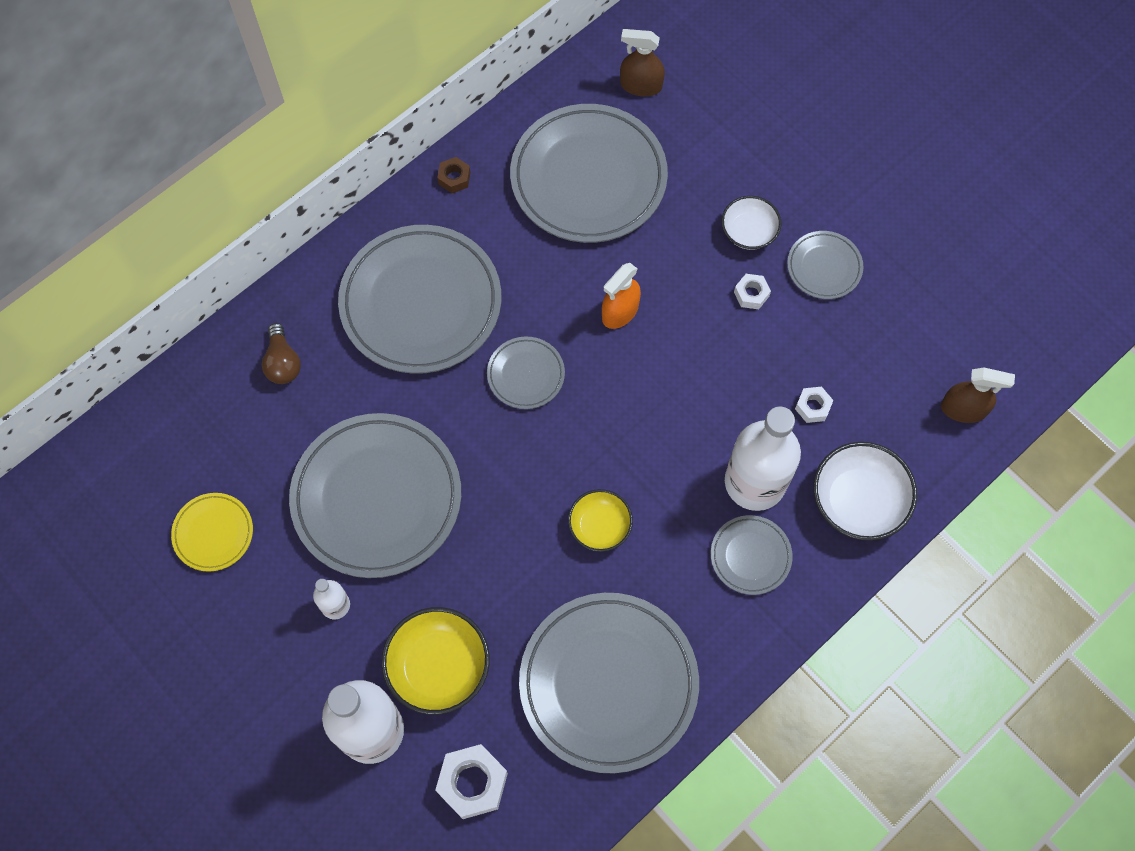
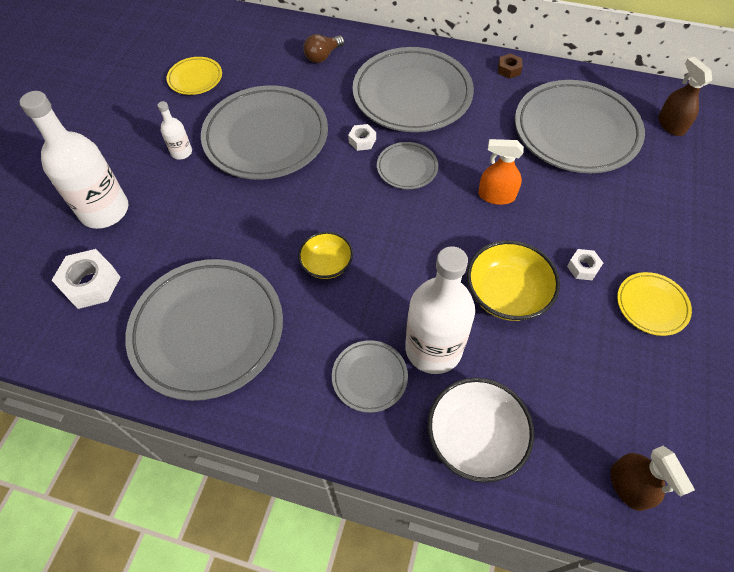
camera: 60 degrees right, 10 degrees down
yellow bowl [382,607,490,715] -> yellow bowl moved to [467,240,560,321]
white bowl [721,196,781,250] -> none
grey plate [787,231,863,299] -> yellow plate [617,272,692,336]
white nut [795,387,833,423] -> white nut moved to [348,124,376,151]

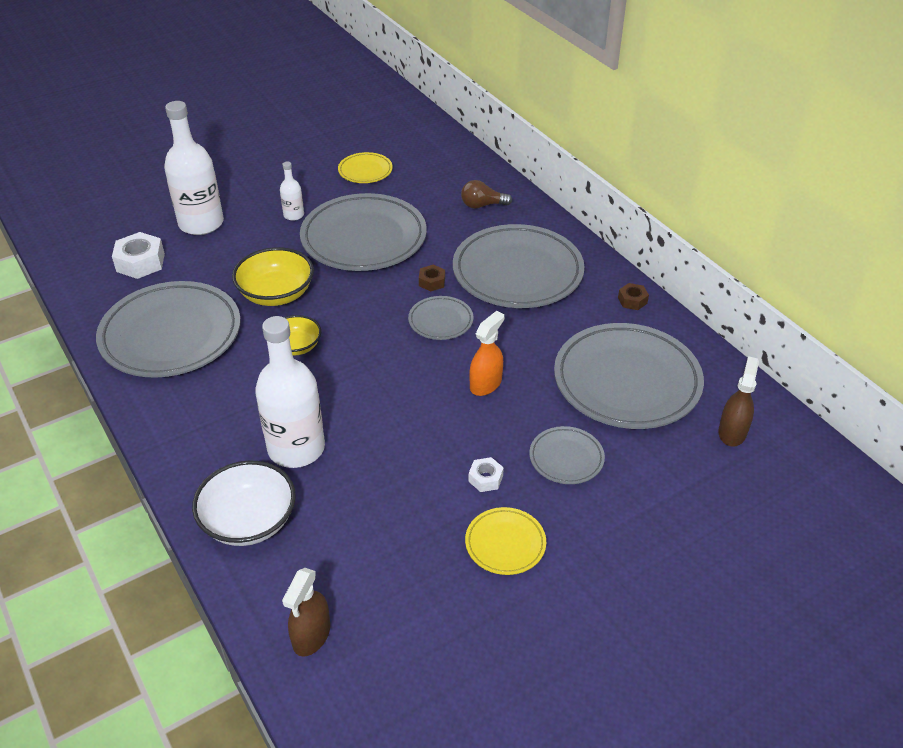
camera: 40 degrees right, 15 degrees down
grey plate [332,340,408,413] -> grey plate moved to [529,426,605,484]
white nut [348,124,376,151] -> brown nut [419,265,445,291]
yellow bowl [467,240,560,321] -> yellow bowl moved to [232,247,314,306]
orange spray bottle [478,139,524,205] -> orange spray bottle turned 75 degrees clockwise [469,311,504,396]

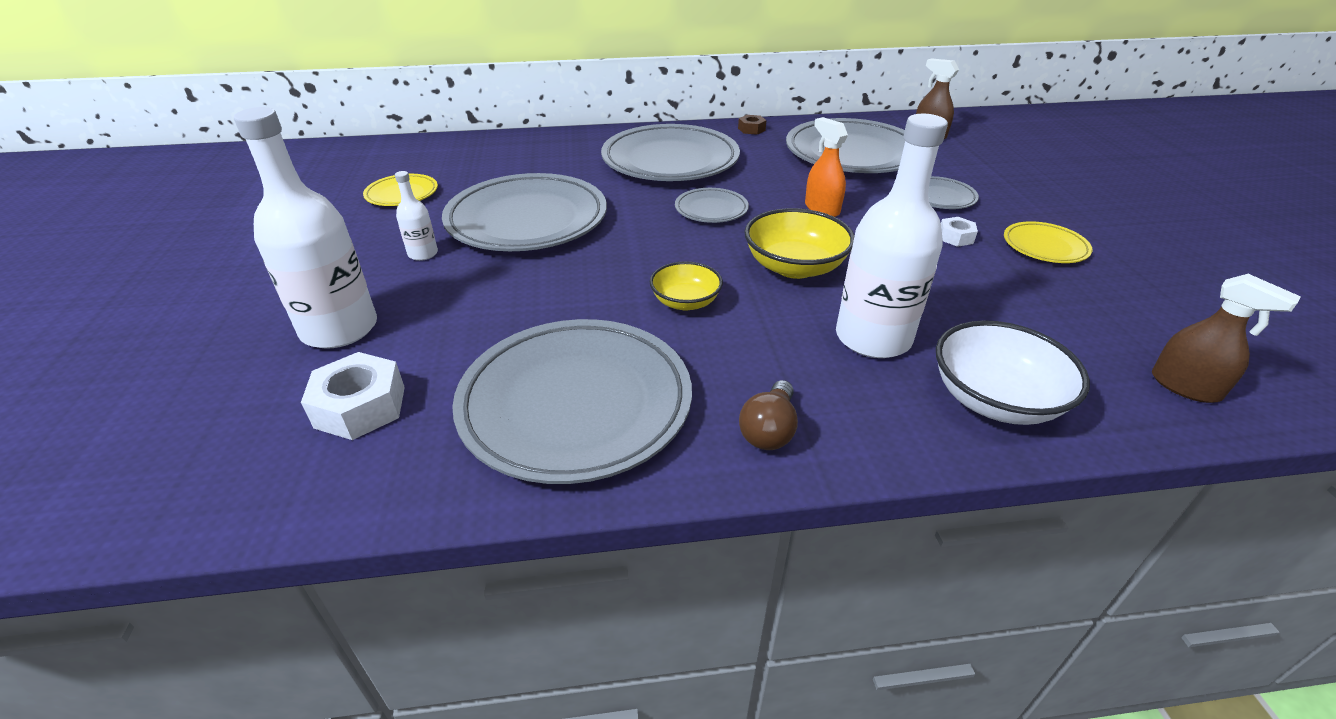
camera: 65 degrees left, 5 degrees down
yellow bowl [232,247,314,306] -> yellow bowl moved to [744,208,855,279]
brown nut [419,265,445,291] -> none
brown light bulb [461,180,512,208] -> brown light bulb moved to [739,380,798,450]

